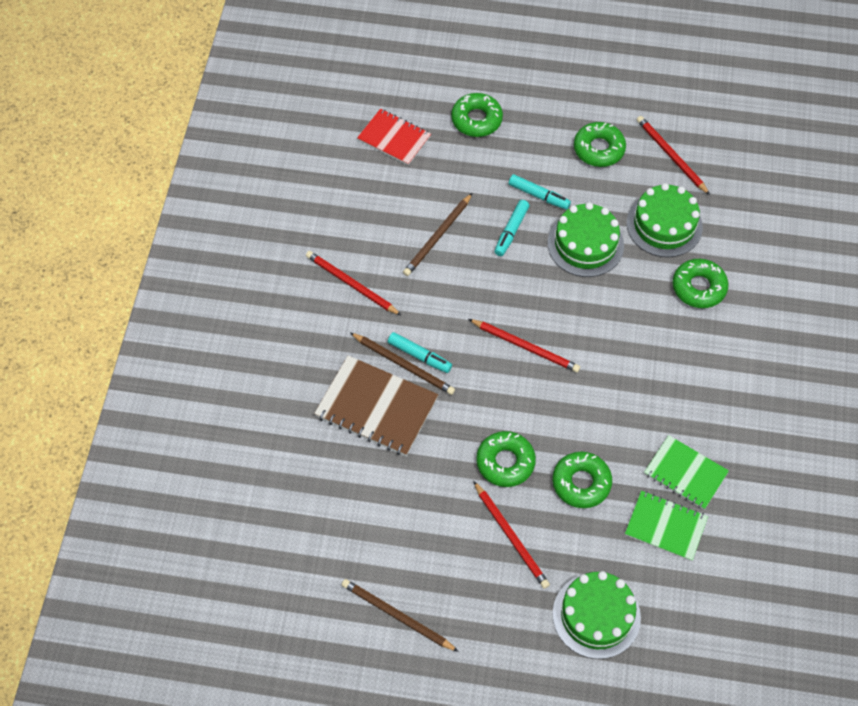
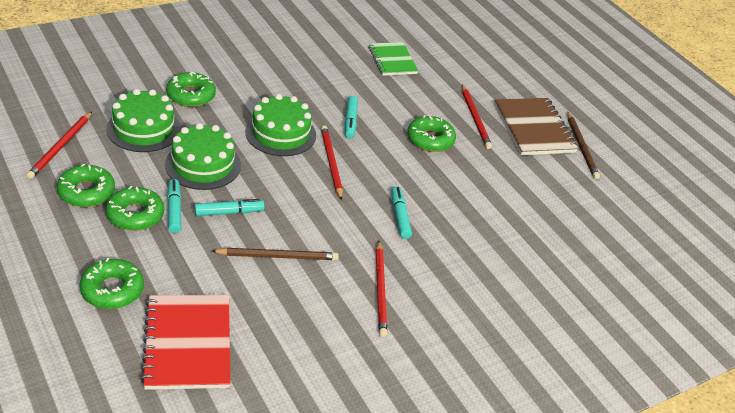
camera: 135 degrees left, 20 degrees down
brown notebook [314,356,439,456] -> brown notebook moved to [494,98,578,155]
brown pencil [350,333,455,395] -> none
red notebook [357,109,431,165] -> red notebook [141,295,231,390], size x1.51
red pencil [473,481,550,589] -> red pencil turned 150 degrees clockwise [462,85,492,149]
green donut [552,452,612,508] -> green donut moved to [105,186,164,231]
green cake [552,571,641,659] -> green cake moved to [245,94,316,156]
green notebook [644,435,729,510] -> none
none -> turquoise marker [345,96,358,139]

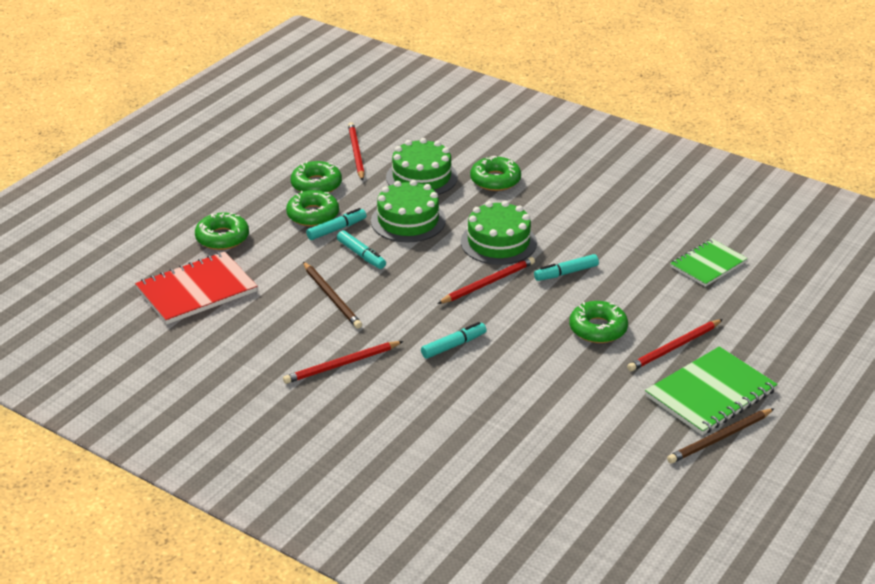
camera: 70 degrees right, 5 degrees down
red pencil [26,112,92,179] -> red pencil turned 90 degrees clockwise [348,122,365,181]
brown notebook [494,98,578,155] -> green notebook [645,346,778,435]

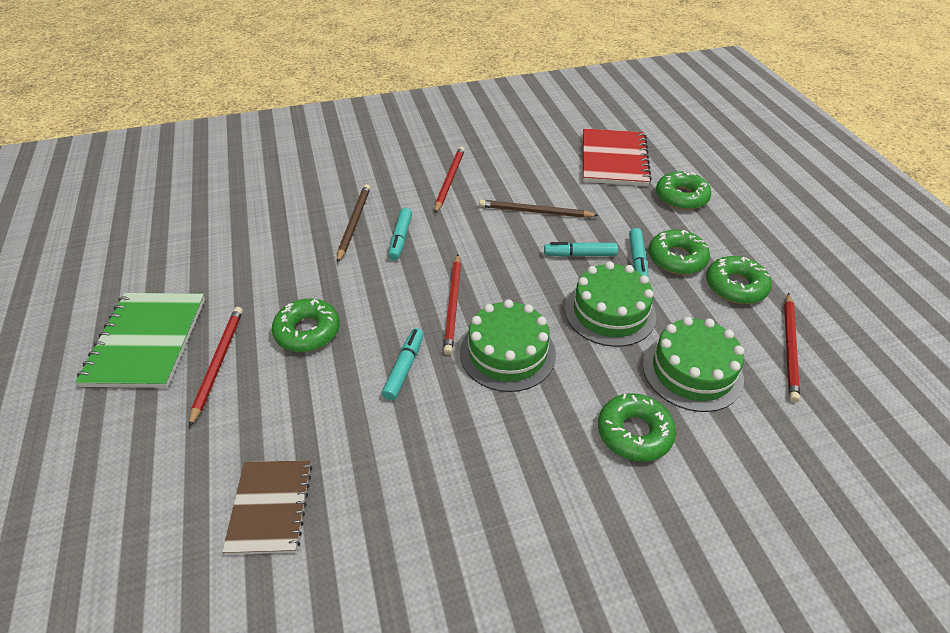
camera: 130 degrees right, 10 degrees up
red pencil [348,122,365,181] -> red pencil turned 75 degrees clockwise [784,293,800,402]
brown pencil [667,408,774,464] -> brown pencil moved to [337,184,370,263]
green notebook [670,239,748,287] -> brown notebook [222,460,312,555]

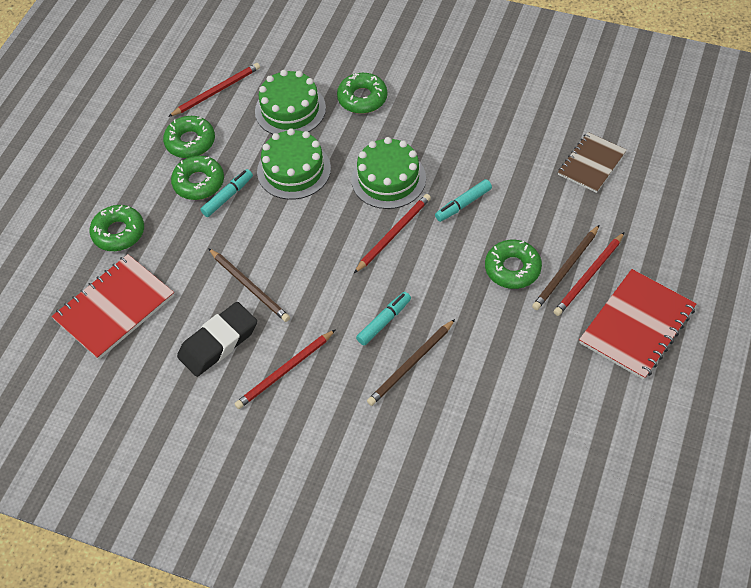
camera: 140 degrees left, 10 degrees up
green notebook [75,293,205,388] -> red notebook [579,269,697,380]
turquoise marker [544,242,618,257] -> none
none -> black eraser [177,302,257,377]
none -> brown pencil [532,225,599,310]

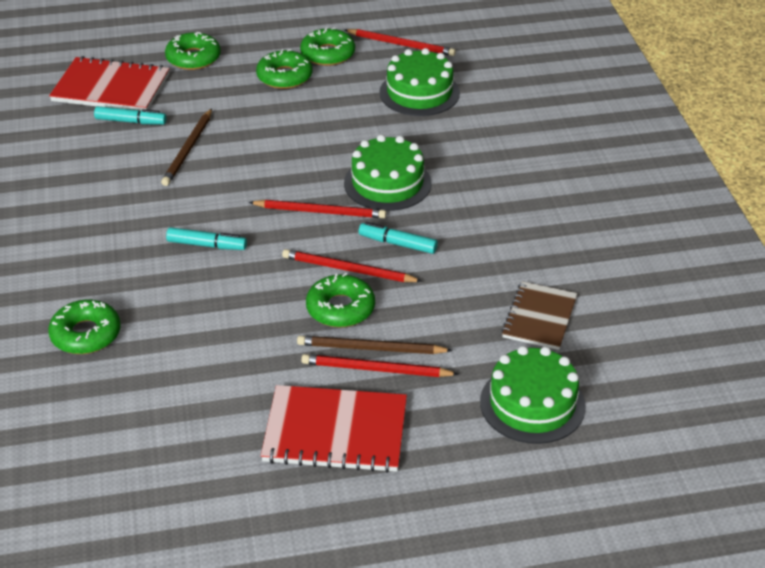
camera: 55 degrees right, 15 degrees down
black eraser [177,302,257,377] -> none
turquoise marker [200,169,253,217] -> turquoise marker moved to [94,106,167,125]
red pencil [235,329,336,409] -> red pencil moved to [282,249,422,282]
green cake [257,128,331,200] -> green cake moved to [480,346,586,444]
green donut [337,73,387,114] -> green donut moved to [48,300,121,354]
brown pencil [367,319,455,406] -> none
brown notebook [558,132,627,193] -> brown notebook turned 75 degrees counterclockwise [501,281,578,350]

